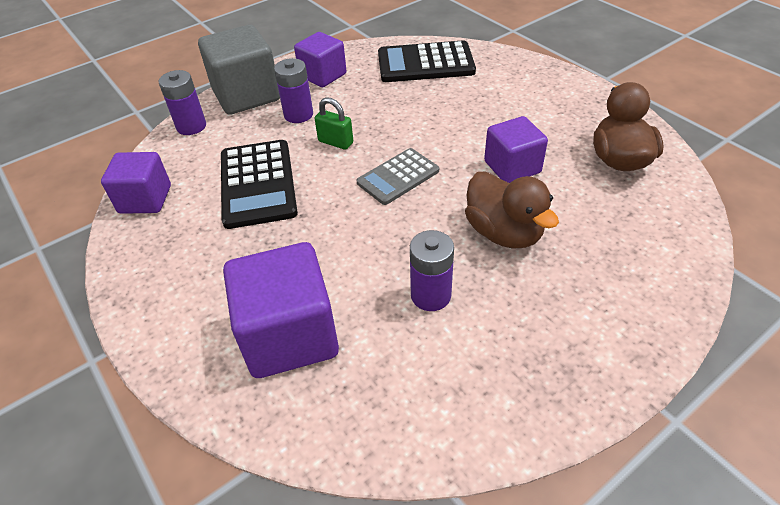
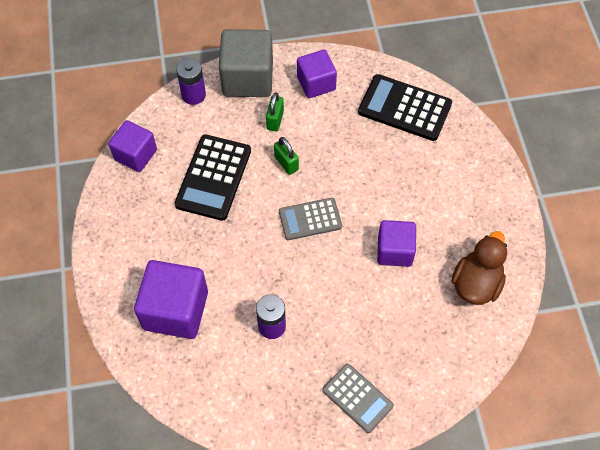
camera: 25 degrees right, 15 degrees up
purple battery [274,58,313,123] -> green padlock [266,92,284,131]
brown duck [465,171,559,248] -> none
none -> grey calculator [322,364,394,433]

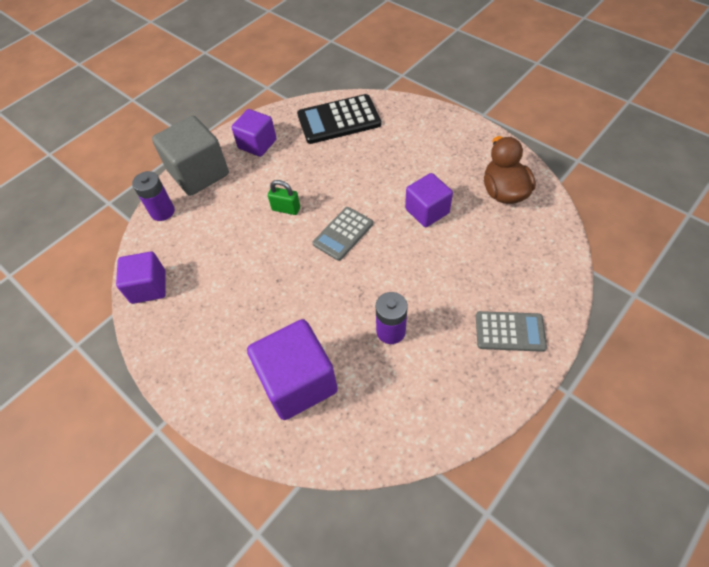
camera: 35 degrees left, 5 degrees down
black calculator [175,134,251,221] -> none
green padlock [266,92,284,131] -> none

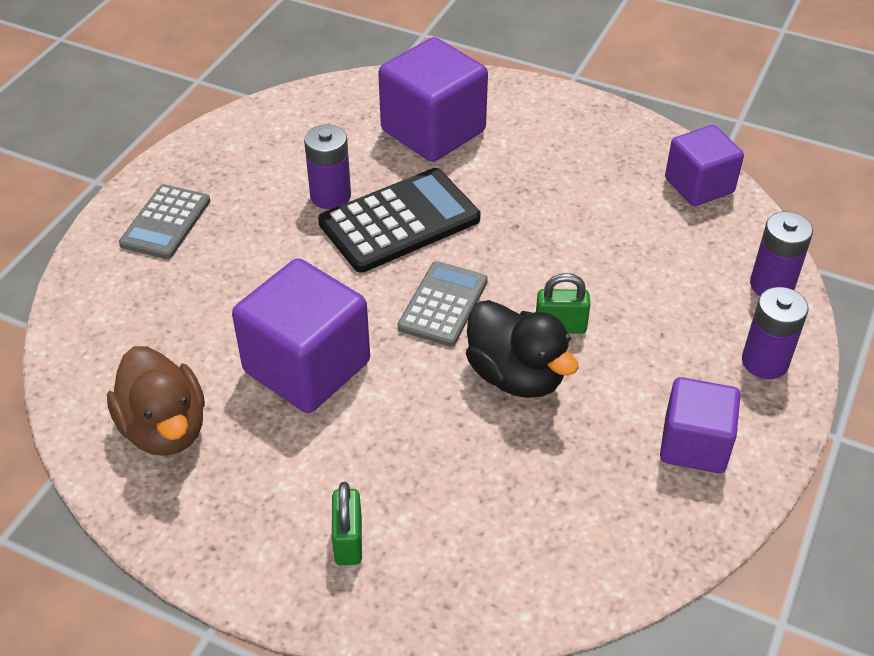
camera: 160 degrees right, 10 degrees down
grey cube [152,116,229,196] -> purple battery [742,287,809,379]
black calculator [297,94,381,144] -> black calculator moved to [318,168,481,273]
purple cube [405,173,453,227] -> purple cube [232,258,370,413], size x1.56
grey calculator [476,311,547,352] -> grey calculator turned 60 degrees counterclockwise [119,184,210,259]
none -> green padlock [332,482,362,565]
none -> black duck [466,300,579,398]

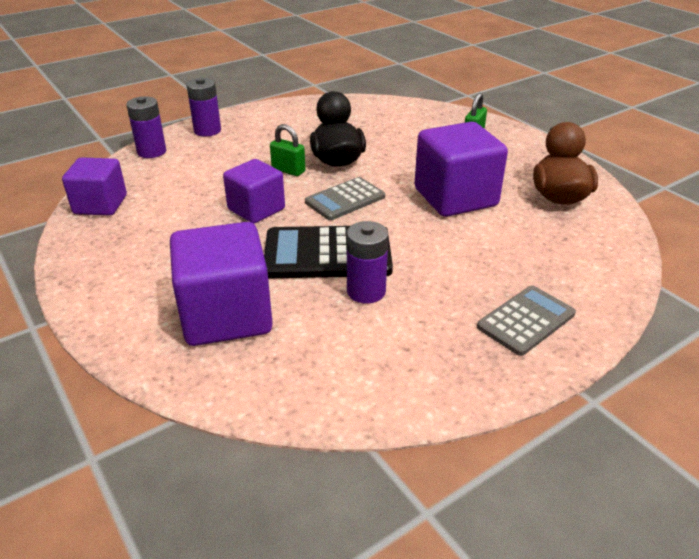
camera: 150 degrees left, 10 degrees down
purple cube [660,377,740,473] -> purple cube moved to [223,159,285,223]

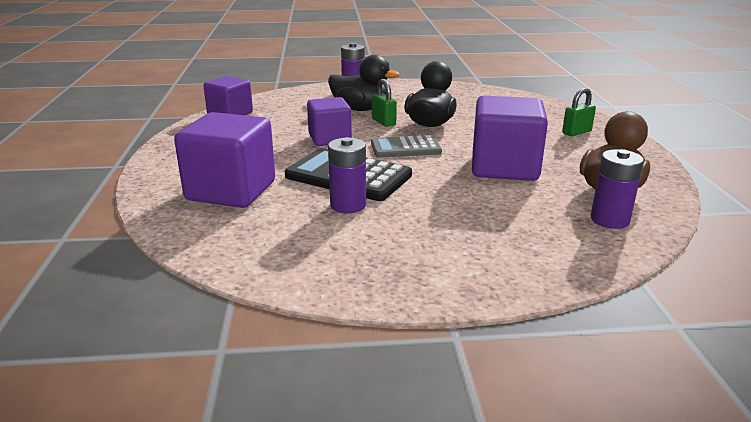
camera: 30 degrees right, 10 degrees down
purple battery [126,96,166,158] -> purple battery moved to [591,149,644,229]
grey calculator [477,285,576,356] -> none
none -> black duck [328,55,400,111]

